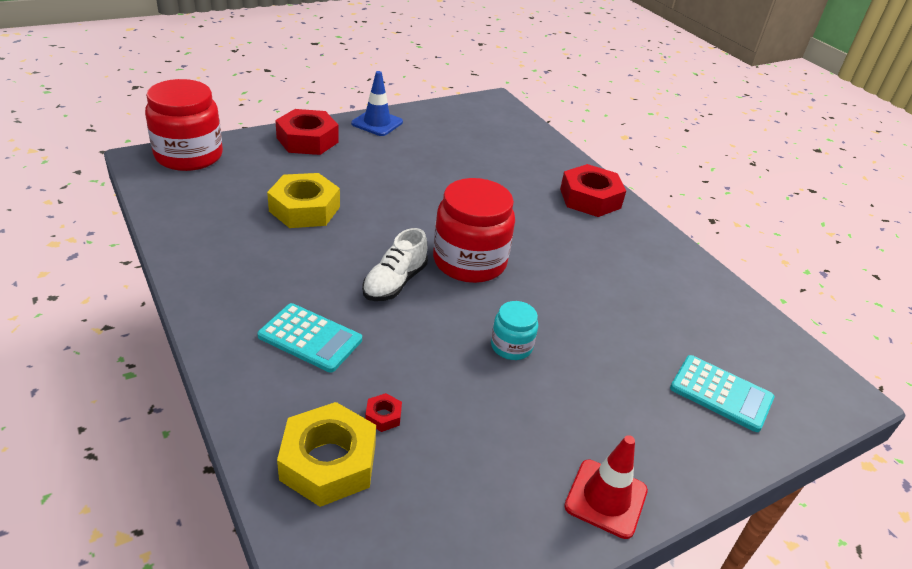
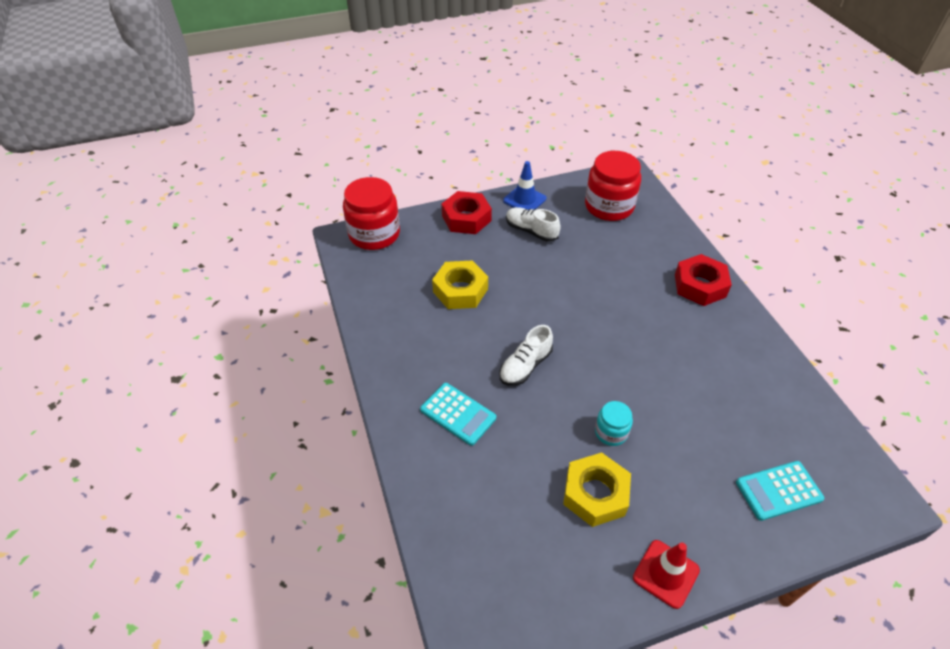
camera: 15 degrees right, 10 degrees up
yellow nut [277,402,376,507] -> yellow nut moved to [563,452,631,527]
red nut [365,393,402,432] -> none
red jar [433,178,515,283] -> red jar moved to [585,151,641,221]
turquoise calculator [670,355,774,432] -> turquoise calculator turned 120 degrees clockwise [736,461,824,521]
none -> white shoe [506,207,561,242]

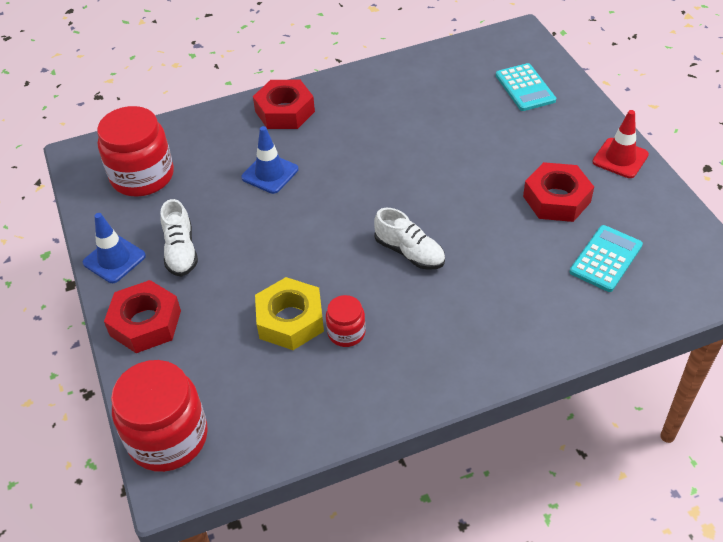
camera: 90 degrees left, 0 degrees up
turquoise calculator [420,383,496,446] -> turquoise calculator moved to [570,225,643,292]
white shoe [506,207,561,242] -> white shoe turned 45 degrees counterclockwise [160,199,198,277]
yellow nut [563,452,631,527] -> red nut [523,162,594,222]
turquoise jar [595,401,633,446] -> none
none -> blue traffic cone [241,126,298,194]
none -> red jar [326,295,366,347]

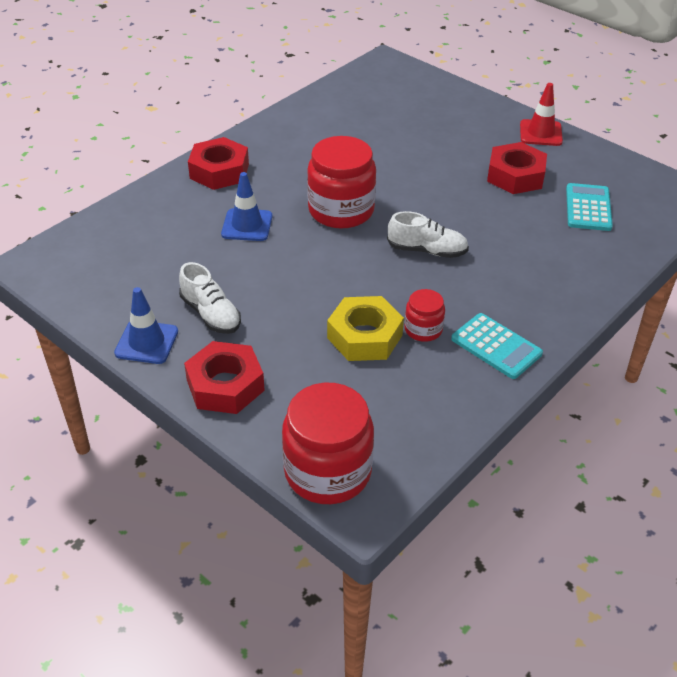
camera: 30 degrees left, 5 degrees down
red jar [97,106,174,197] -> red jar moved to [307,136,376,229]
turquoise calculator [496,63,556,111] -> turquoise calculator moved to [451,313,543,379]

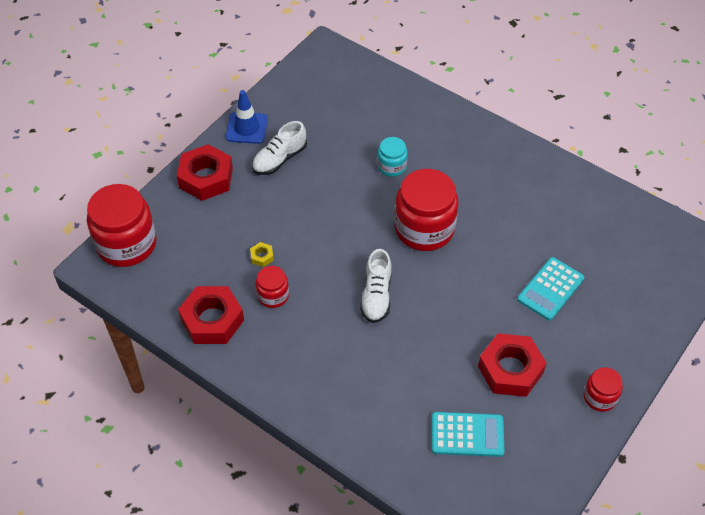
camera: 85 degrees right, 10 degrees up
red nut [188,137,249,190] -> red nut moved to [178,286,244,344]
blue traffic cone [221,172,272,241] -> turquoise jar [377,137,407,177]
yellow nut [327,296,404,361] -> yellow nut [250,242,274,267], size x0.41
turquoise calculator [451,313,543,379] -> turquoise calculator moved to [517,257,585,321]
red traffic cone [520,83,563,146] -> red jar [584,367,623,412]

